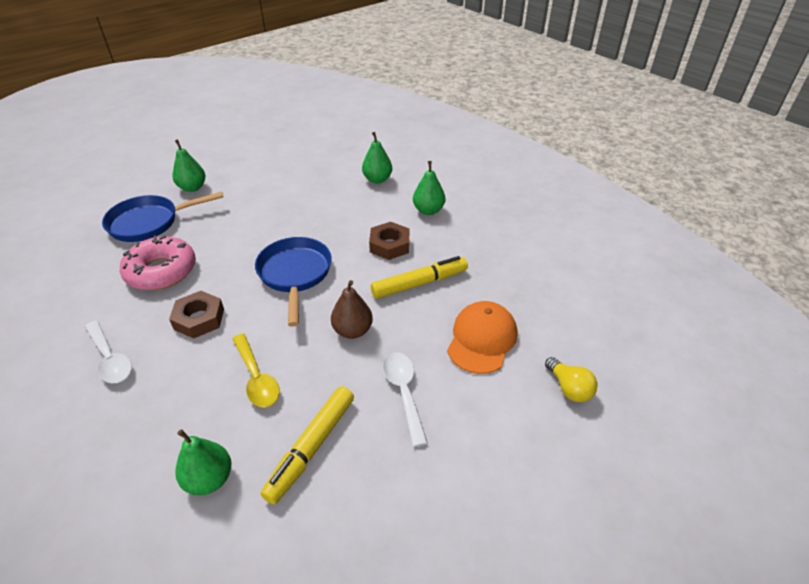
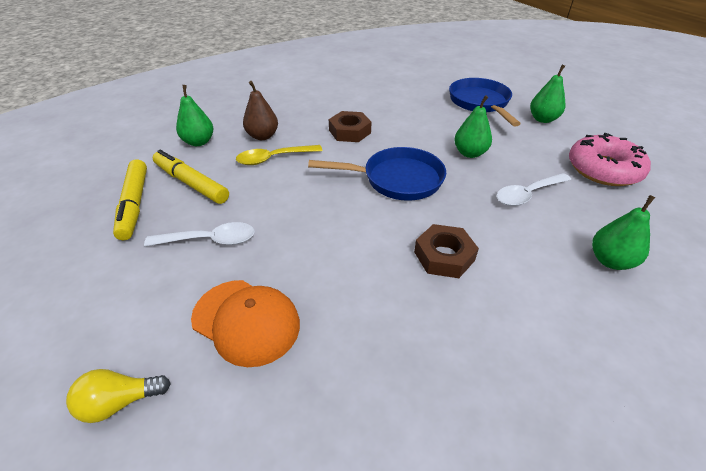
camera: 100 degrees right, 0 degrees up
white spoon [85,320,132,383] -> white spoon moved to [496,173,571,206]
pink donut [120,235,196,290] -> pink donut moved to [569,133,651,186]
brown pear [331,280,373,339] -> brown pear moved to [243,81,278,140]
yellow marker [371,256,468,299] -> yellow marker moved to [113,159,147,240]
green pear [413,161,445,215] -> green pear moved to [454,95,492,158]

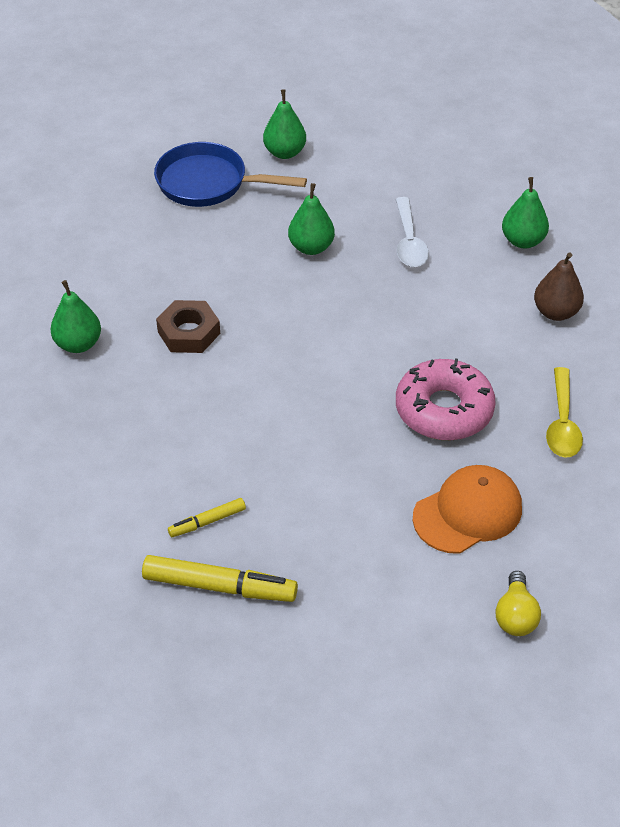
camera: 65 degrees left, 5 degrees up
white spoon [144,222,255,246] -> none
yellow marker [153,150,229,204] -> yellow marker [168,498,246,537], size x0.54
green pear [176,85,214,146] -> green pear moved to [50,280,101,353]
yellow spoon [236,145,322,165] -> yellow spoon moved to [546,367,583,458]
brown pear [243,81,278,140] -> brown pear moved to [534,253,584,321]
blue pan [308,147,446,201] -> none
brown nut [414,224,479,278] -> none
pink donut [569,133,651,186] -> pink donut moved to [396,358,496,440]

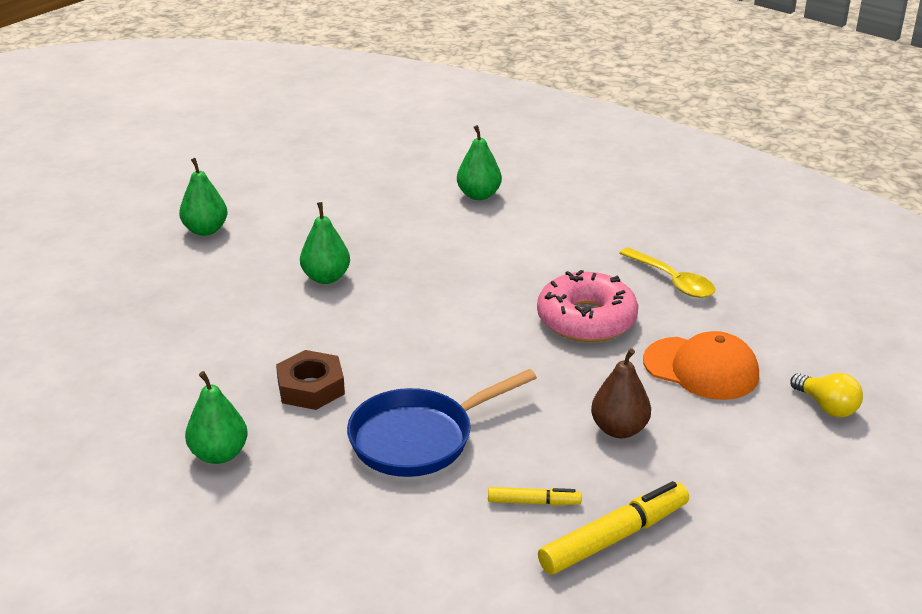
camera: 45 degrees left, 15 degrees down
blue pan [154,142,307,207] -> blue pan moved to [347,369,537,477]
yellow marker [168,498,246,537] -> yellow marker turned 105 degrees counterclockwise [488,487,582,505]
white spoon [395,197,429,267] -> none
orange cap [413,465,522,554] -> orange cap turned 105 degrees clockwise [643,331,759,400]
brown pear [534,253,584,321] -> brown pear moved to [591,348,651,438]

